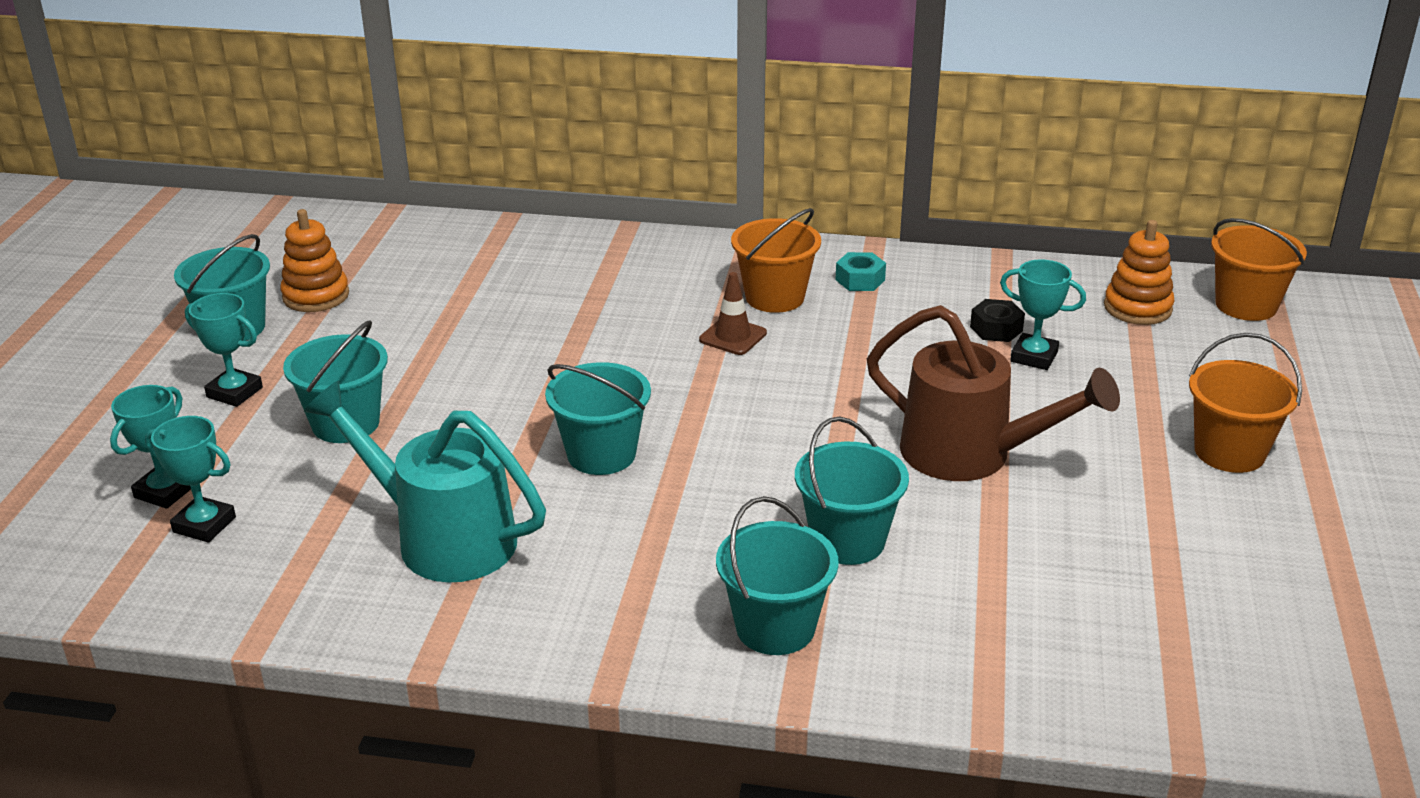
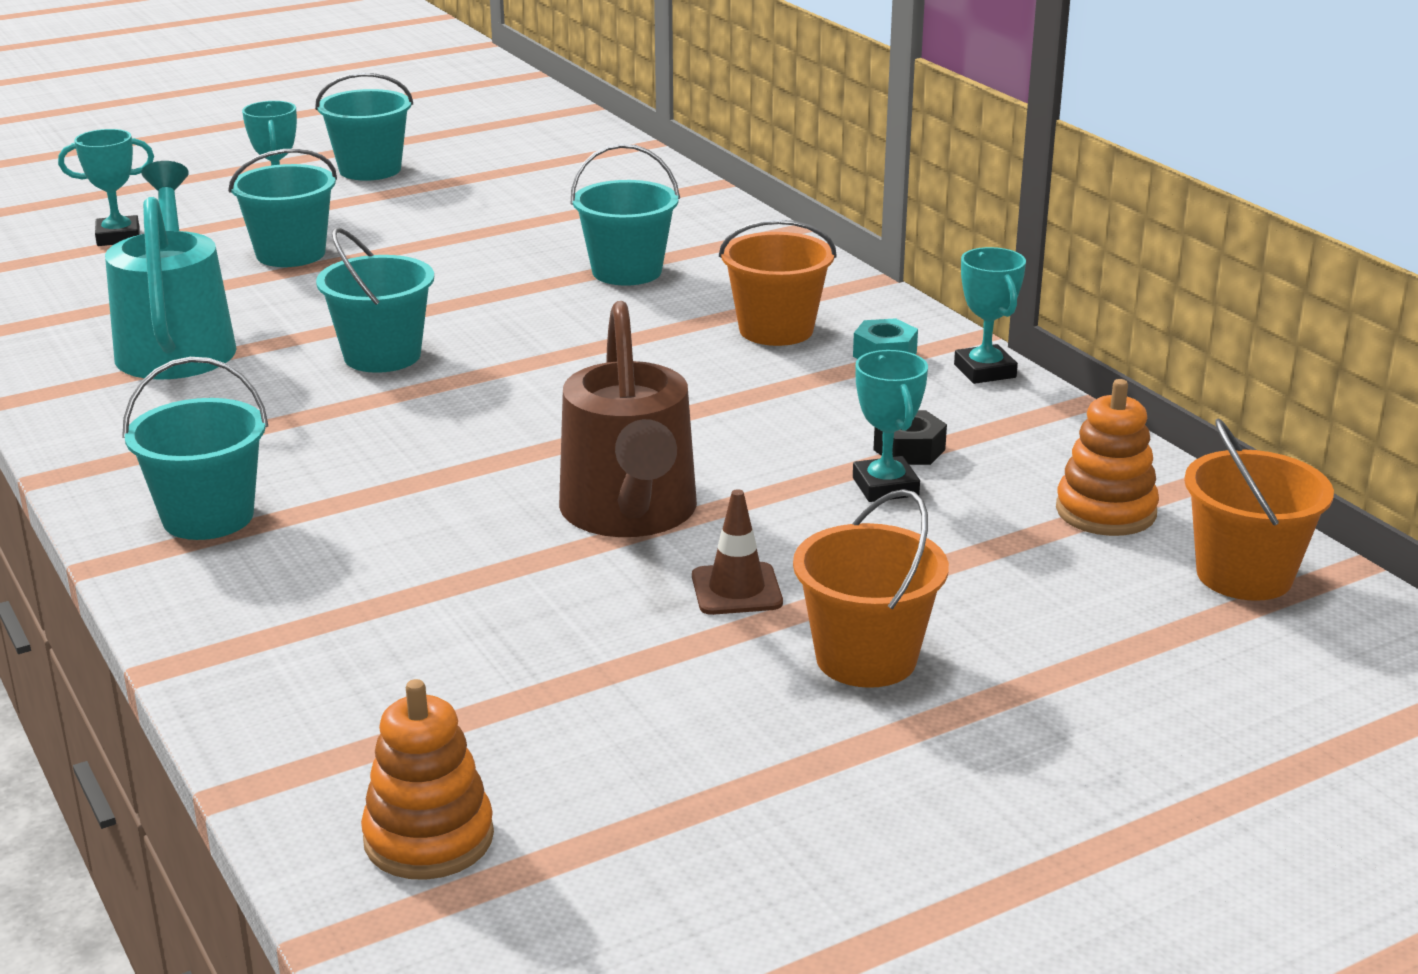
camera: 50 degrees right, 5 degrees down
turquoise trophy [145,416,236,543] -> turquoise trophy moved to [954,247,1026,384]
orange stacking toy [280,209,349,312] -> orange stacking toy moved to [361,679,494,880]
brown traffic cone [699,272,767,355] -> brown traffic cone moved to [692,489,783,615]
turquoise bucket [795,417,909,565] -> turquoise bucket moved to [571,143,680,286]

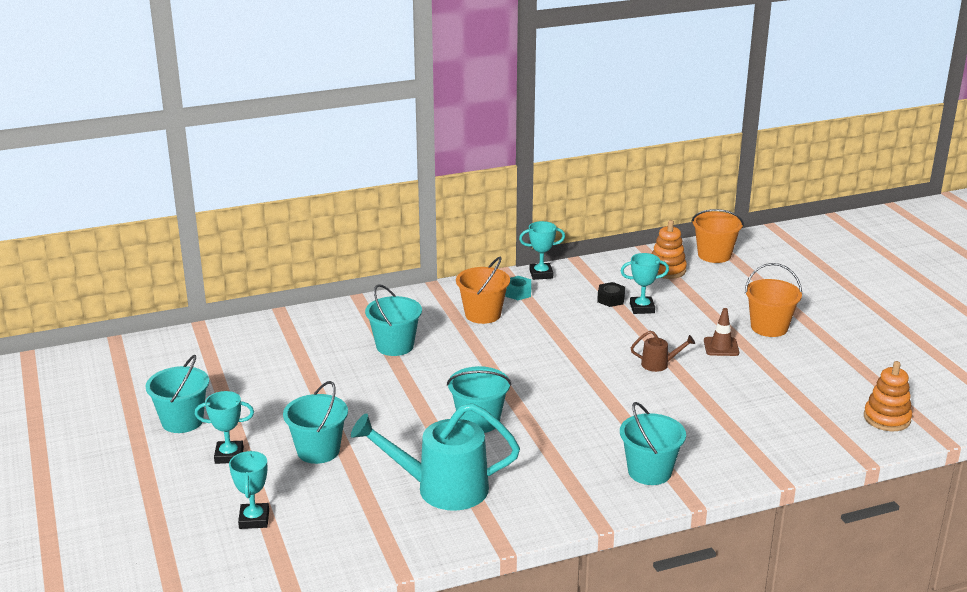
camera: 80 degrees left, 0 degrees up
brown watering can [559,301,697,537] -> brown watering can [631,331,695,372], size x0.44

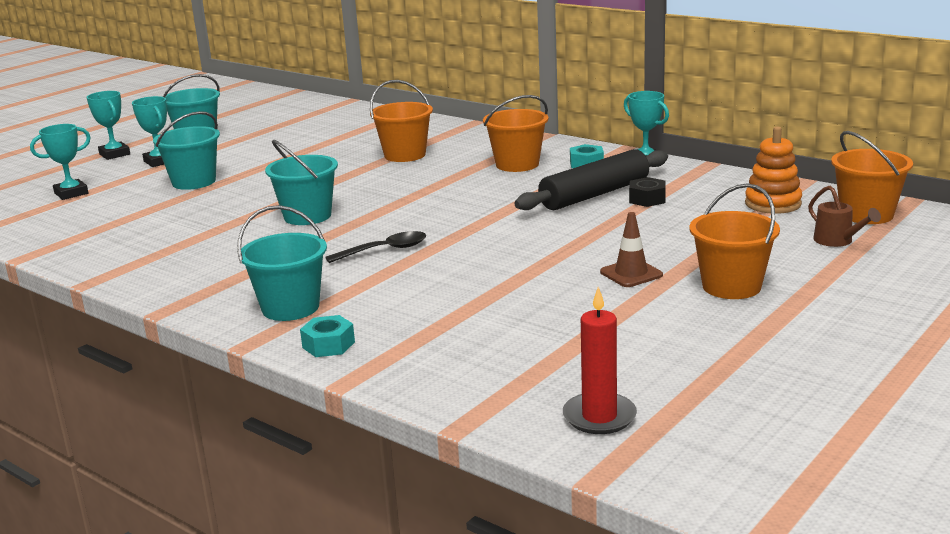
camera: 60 degrees right, 5 degrees down
turquoise watering can [351,403,520,511] -> none
turquoise bucket [365,284,422,356] -> orange bucket [370,80,433,162]
turquoise trophy [621,253,669,314] -> turquoise trophy moved to [87,91,130,160]
brown watering can [631,331,695,372] -> brown watering can moved to [808,186,881,247]
orange stacking toy [864,361,912,431] -> red candle [563,287,637,434]
none -> turquoise nut [300,315,355,357]
none -> black spoon [325,231,426,263]
none -> black rolling pin [514,149,668,210]

